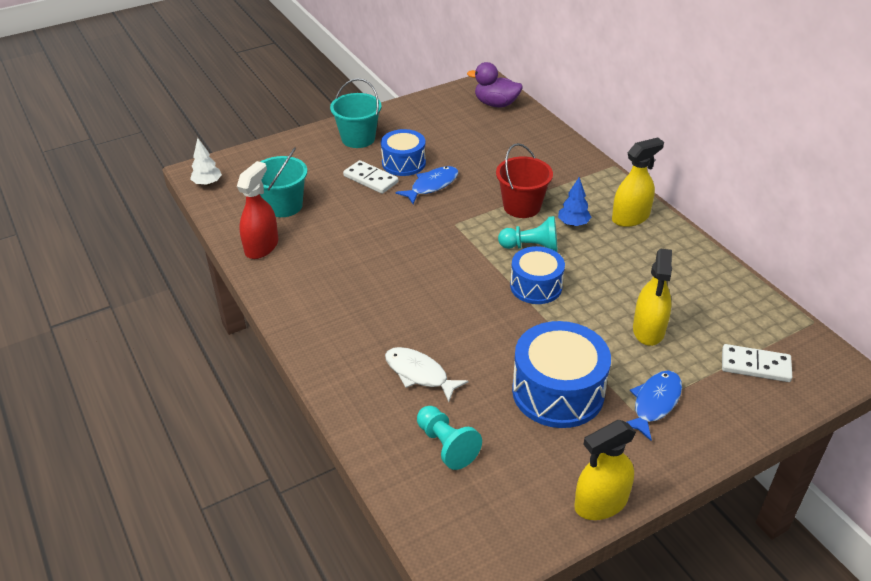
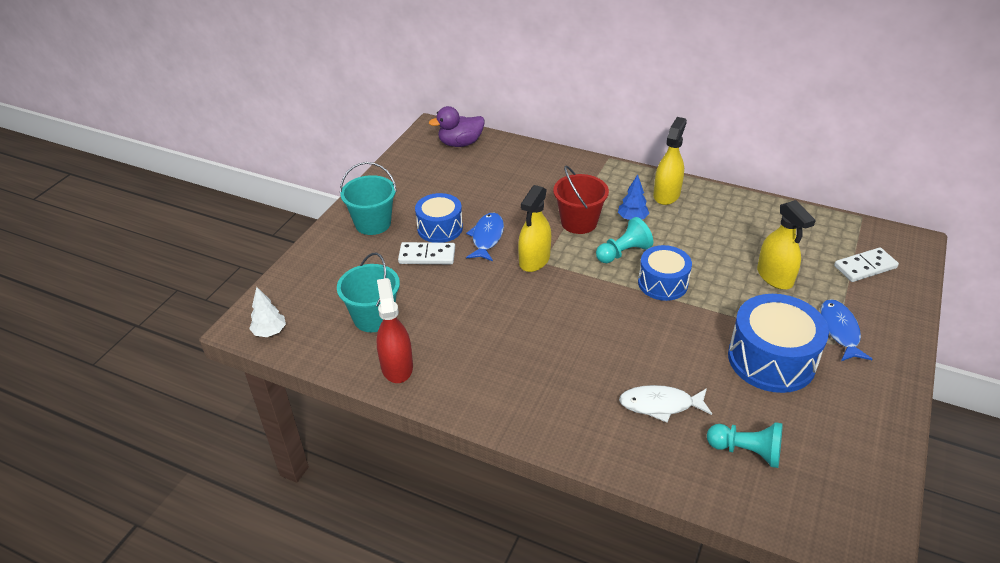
camera: 35 degrees left, 0 degrees up
yellow spray bottle [574,420,636,520] -> yellow spray bottle moved to [518,185,551,272]

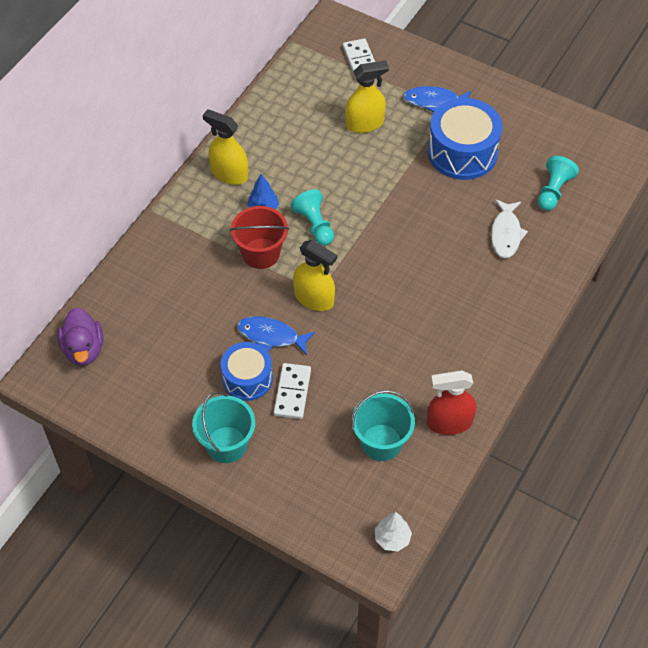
camera: 85 degrees left, 15 degrees up
blue drum [638,245,692,301] -> none

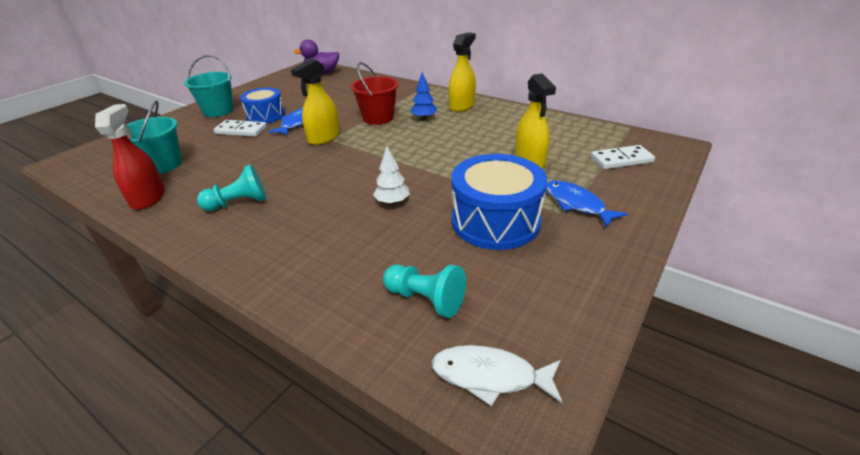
camera: 95 degrees right, 20 degrees down
turquoise pawn [291,189,334,246] -> turquoise pawn moved to [197,164,267,211]
white tree [375,512,412,551] -> white tree moved to [373,146,410,205]
blue fish [403,86,472,112] -> blue fish turned 45 degrees counterclockwise [546,180,627,227]
white fish [491,199,528,259] -> white fish moved to [431,345,563,407]

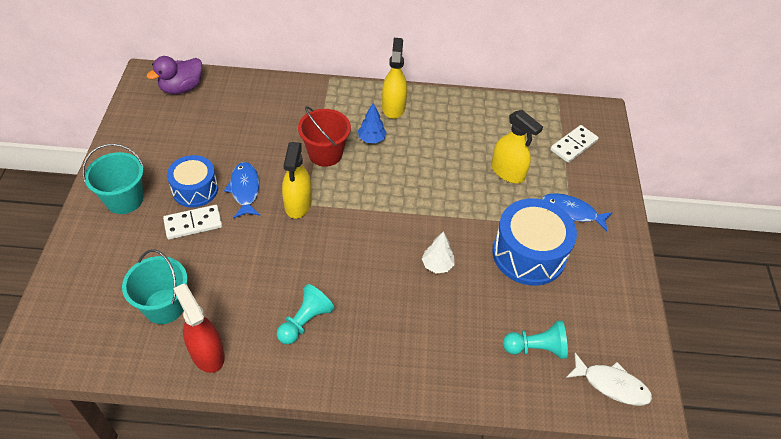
camera: 35 degrees left, 15 degrees up
white fish [431,345,563,407] -> white fish turned 135 degrees counterclockwise [566,353,652,405]

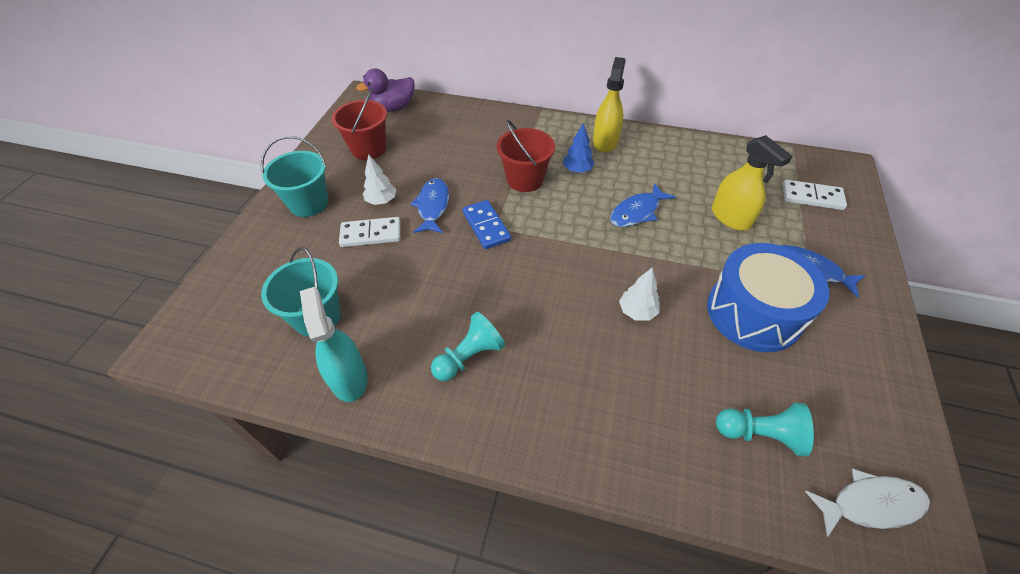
camera: 15 degrees right, 0 degrees up
blue drum [167,155,218,208] -> white tree [363,154,396,205]
red spray bottle [173,284,225,373] -> turquoise spray bottle [300,287,368,402]
yellow spray bottle [282,142,312,219] -> blue domino [462,200,511,249]
white domino [550,125,599,163] -> white domino turned 45 degrees clockwise [783,180,847,210]
white fish [566,353,652,405] -> white fish turned 45 degrees counterclockwise [805,469,930,537]
none -> red bucket [332,89,387,160]
none -> blue fish [610,183,676,227]

